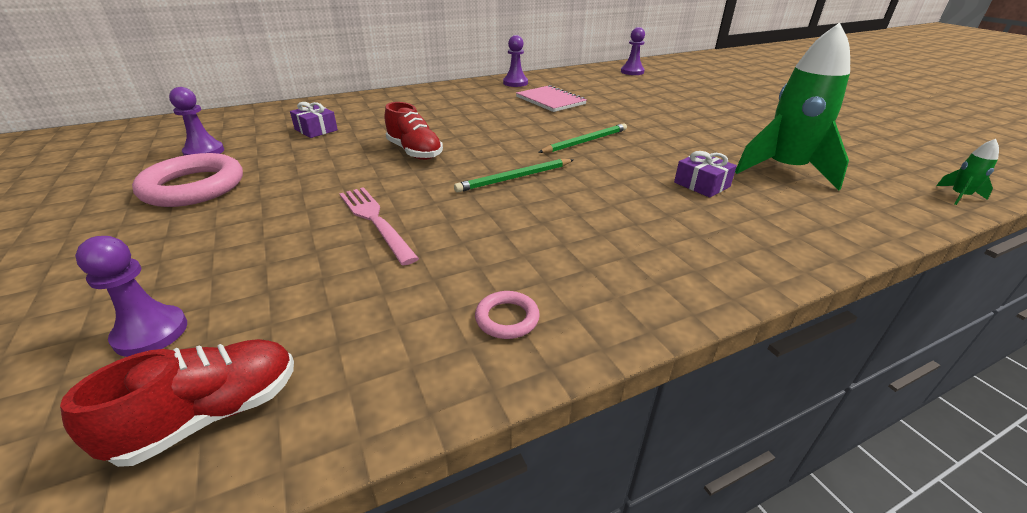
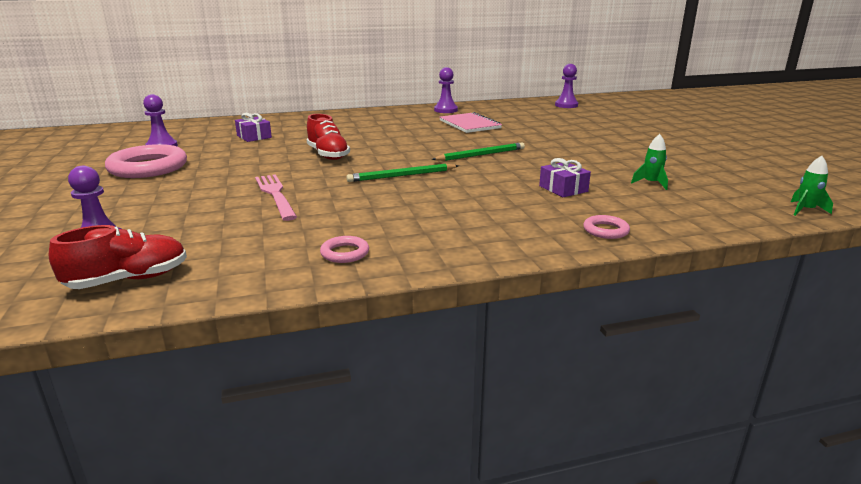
camera: 10 degrees right, 10 degrees down
green rocket [735,23,850,190] -> green rocket [631,134,668,190], size x0.41
none -> pink ring [583,215,630,239]

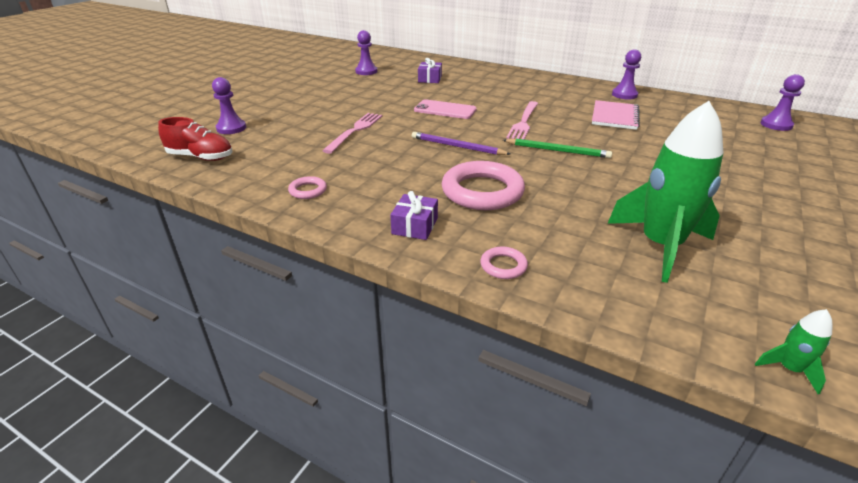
camera: 45 degrees right, 10 degrees up
pink ring [105,144,187,178] -> pink ring moved to [442,161,525,210]
red shoe [307,114,350,160] -> pink phone [414,99,477,119]
green pencil [346,164,459,182] -> purple pencil [412,132,510,155]
purple gift [539,158,591,197] -> purple gift moved to [390,191,438,240]
green rocket [631,134,668,190] -> green rocket [608,101,724,283], size x2.44
none -> pink fork [506,101,538,140]

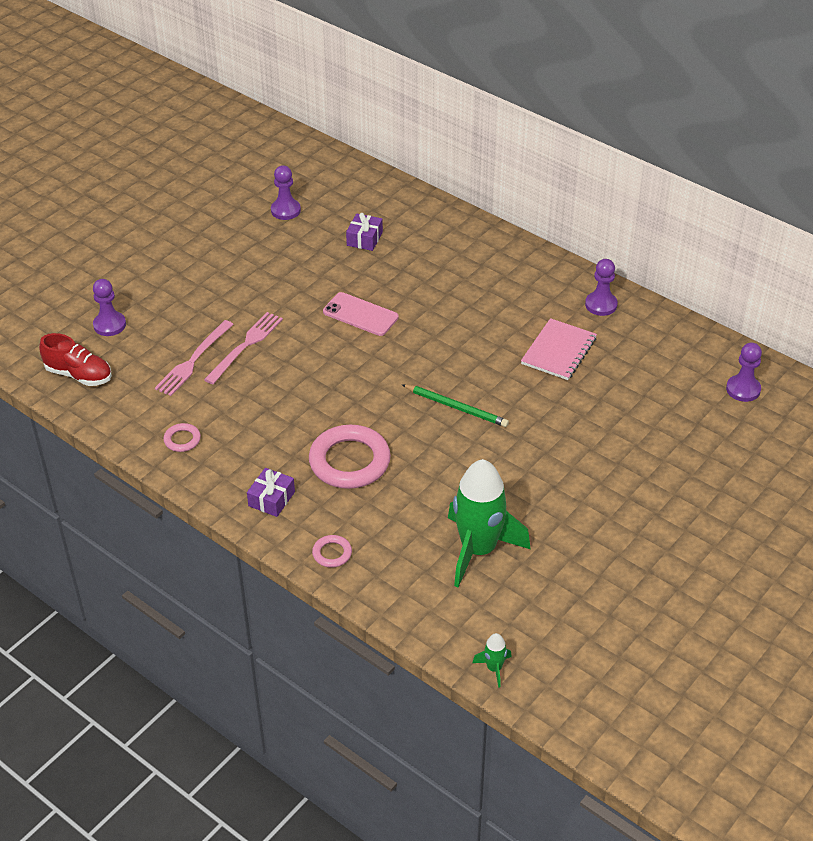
camera: 10 degrees right, 10 degrees up
purple pencil [412,132,510,155] -> none
pink fork [506,101,538,140] -> pink fork moved to [155,320,234,396]

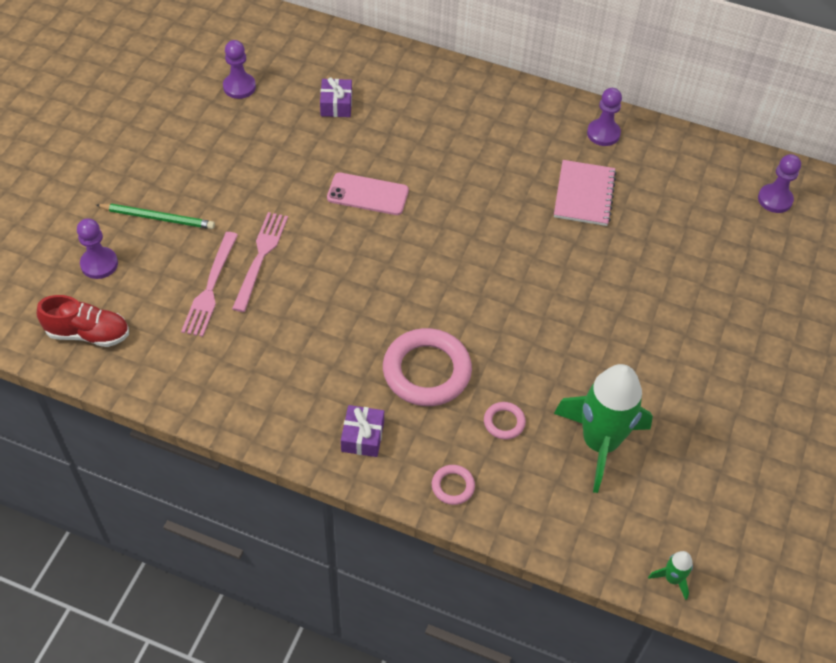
camera: 20 degrees left, 10 degrees up
pink ring [163,423,201,452] -> pink ring moved to [484,402,526,440]
green pencil [402,384,509,427] -> green pencil moved to [96,204,215,229]

